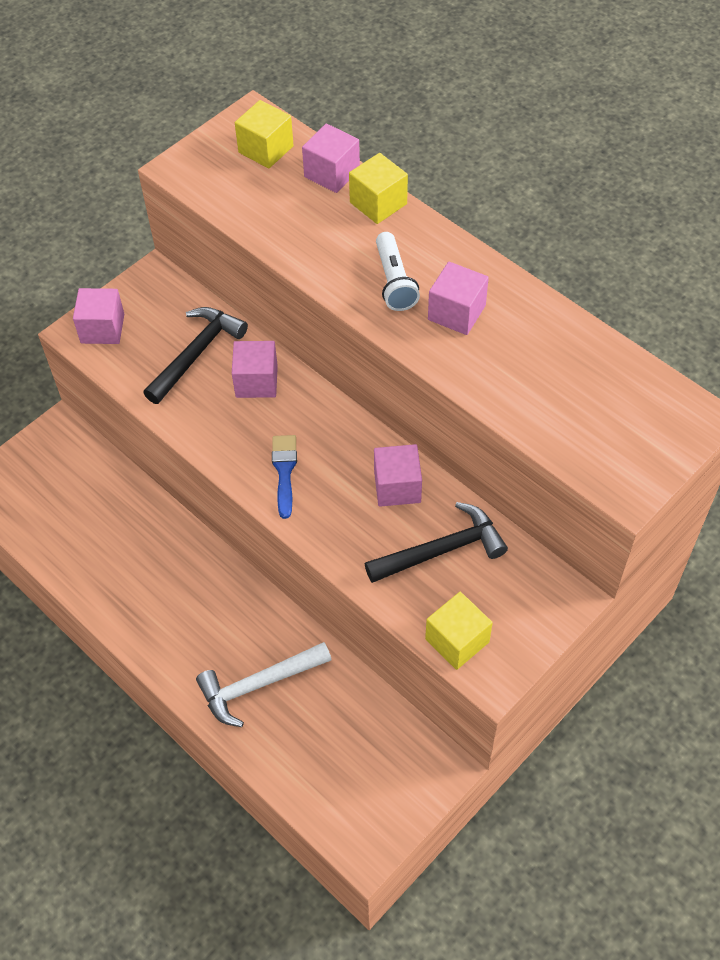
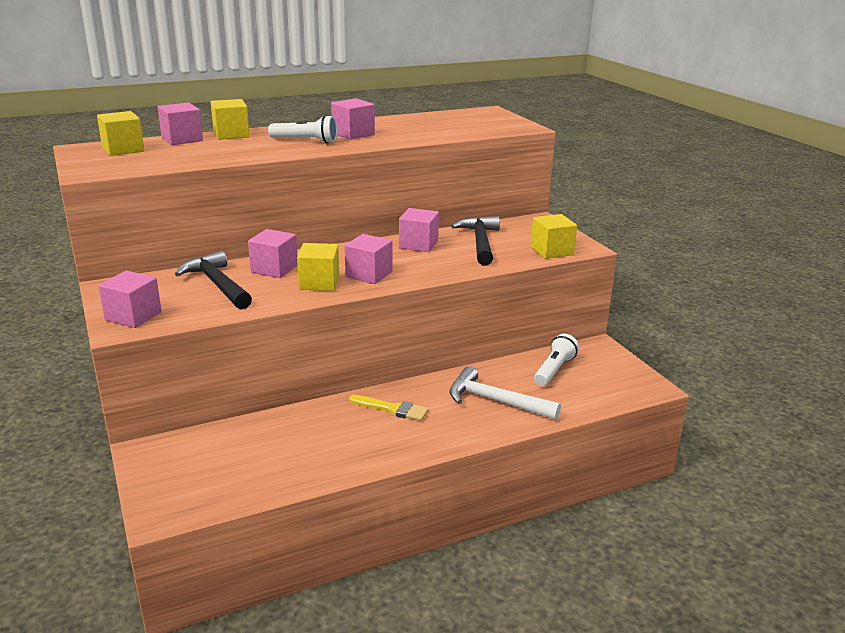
camera: 70 degrees left, 30 degrees down
white hammer [196,642,332,727] -> white hammer turned 120 degrees clockwise [449,366,561,420]
blue brush [272,435,297,519] -> pink cube [345,234,392,284]
none -> yellow cube [297,243,339,291]
none -> yellow brush [349,395,429,421]
none -> white flashlight [534,334,579,386]

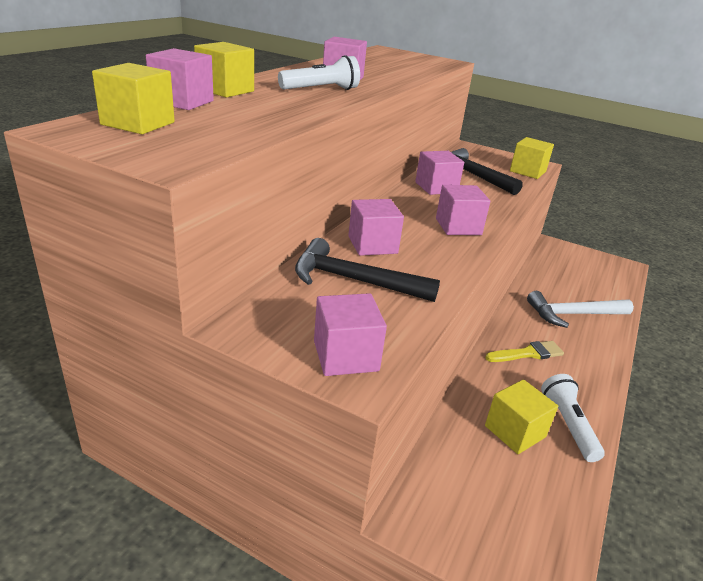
camera: 40 degrees left, 5 degrees up
yellow cube [297,243,339,291] -> yellow cube moved to [485,379,558,454]
white flashlight [534,334,579,386] -> white flashlight moved to [541,374,605,462]

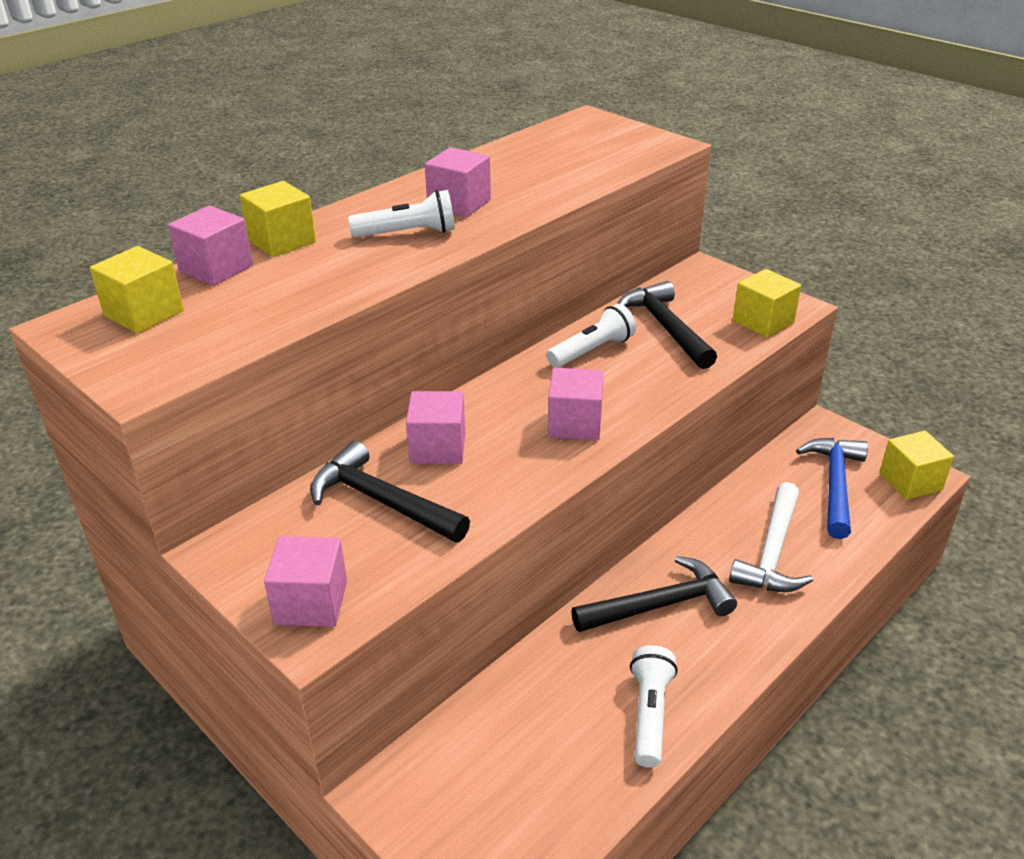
camera: 20 degrees right, 5 degrees up
pink cube [415,151,464,195] -> white flashlight [546,304,636,368]
yellow brush [485,341,564,362] -> black hammer [571,556,737,632]
yellow cube [485,379,558,454] -> yellow cube moved to [879,431,954,500]
white hammer [527,291,634,328] -> white hammer turned 75 degrees counterclockwise [729,482,813,592]
none -> blue hammer [796,438,868,539]

